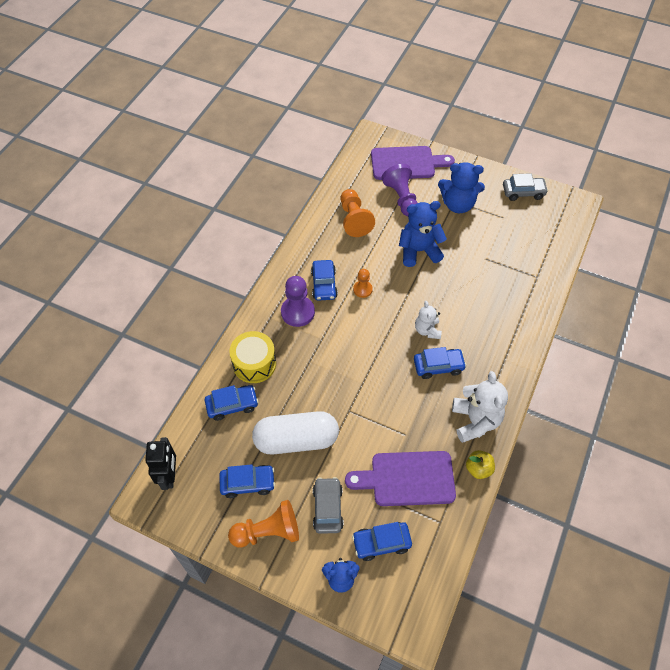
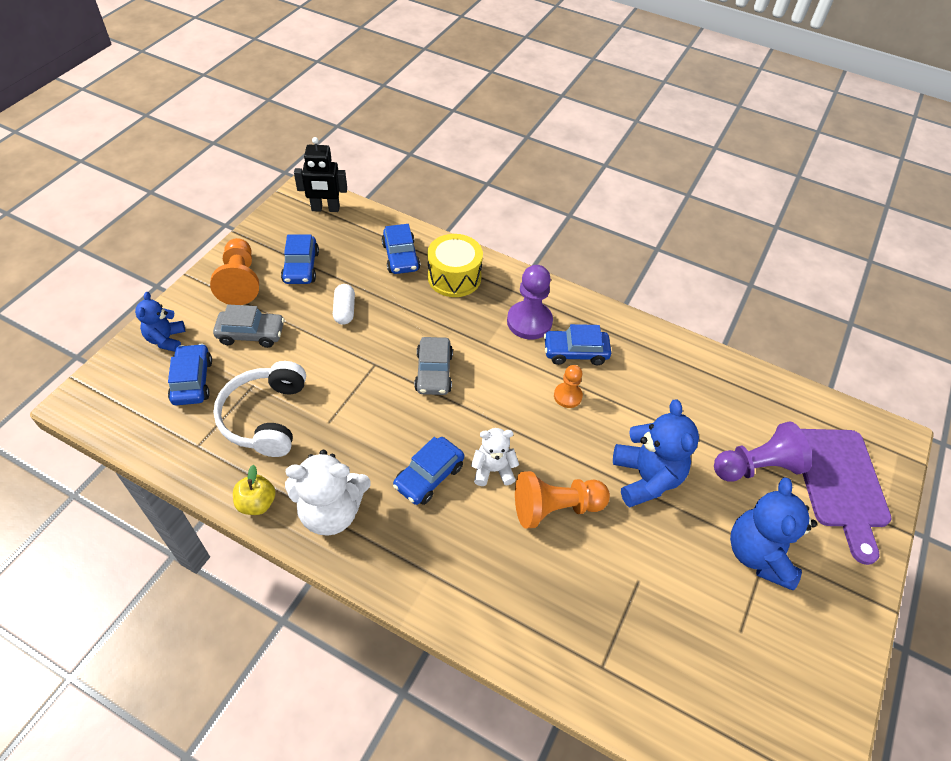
camera: 90 degrees right, 5 degrees down
white capsule [252,411,339,454] -> white capsule [333,284,355,325], size x0.46
orange pawn [341,189,375,237] -> orange pawn moved to [515,471,610,528]
purple cutting board [345,451,456,506] -> white headphones [213,361,306,457]
blue car [414,347,466,379] -> blue car turned 45 degrees clockwise [393,437,464,505]
grey car [503,173,548,201] -> grey car moved to [414,337,453,395]

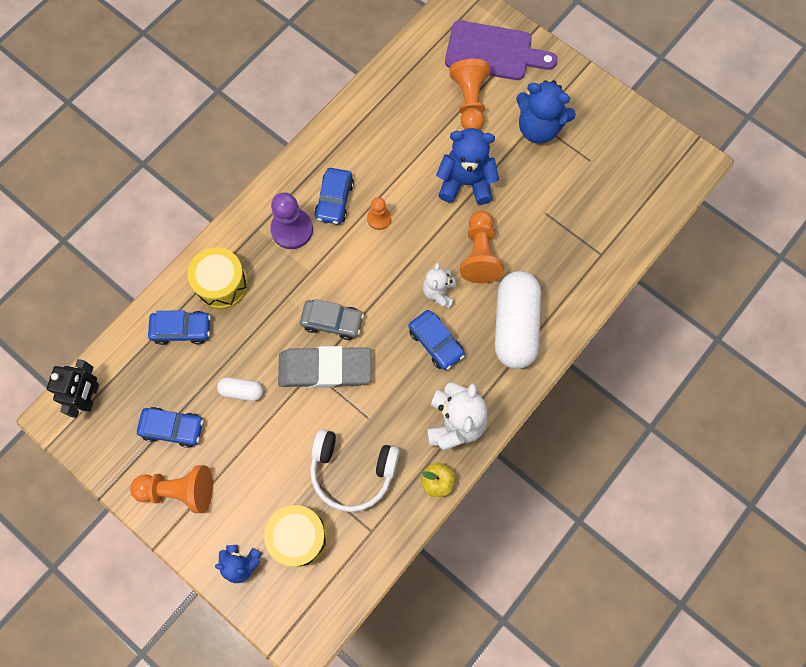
camera: 75 degrees left, 20 degrees up
blue car [168,343,212,405] -> yellow drum [264,505,327,567]
grey car [213,304,285,348] -> none
purple pawn [714,421,812,482] -> orange pawn [450,59,490,130]
none -> grey eraser [278,346,371,388]
none -> white capsule [495,271,541,369]

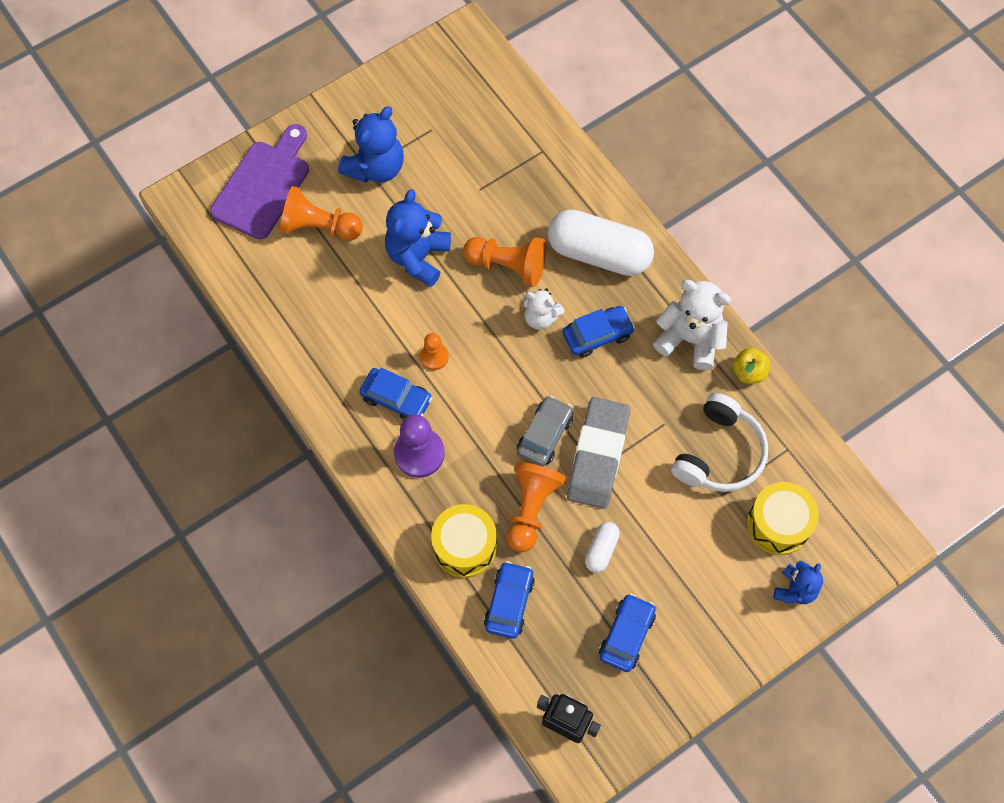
camera: 75 degrees left, 5 degrees down
orange pawn [130,465,213,513] -> orange pawn moved to [506,462,566,552]

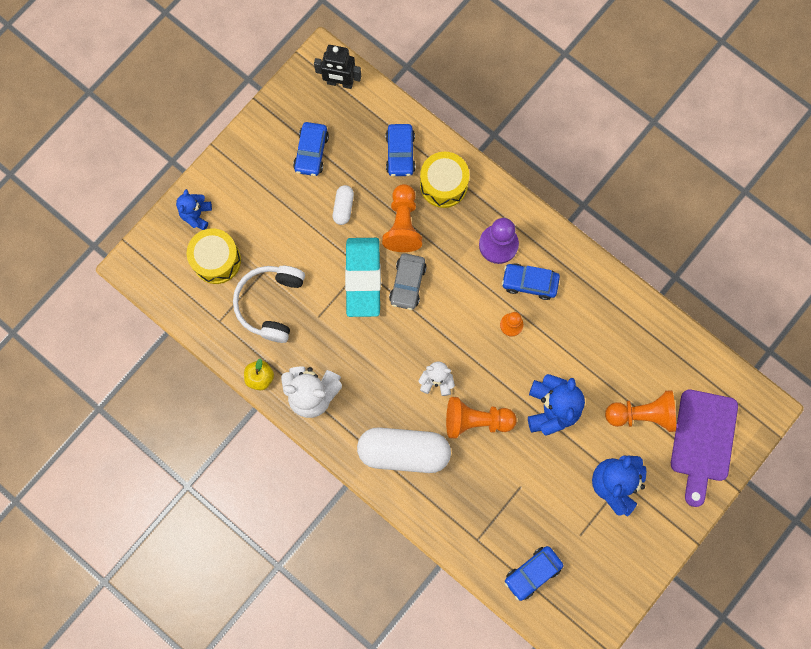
camera: 165 degrees right, 10 degrees up
blue car [562,306,635,358] -> blue car moved to [505,546,563,601]
grey eraser [567,397,630,509] -> turquoise eraser [345,238,381,317]

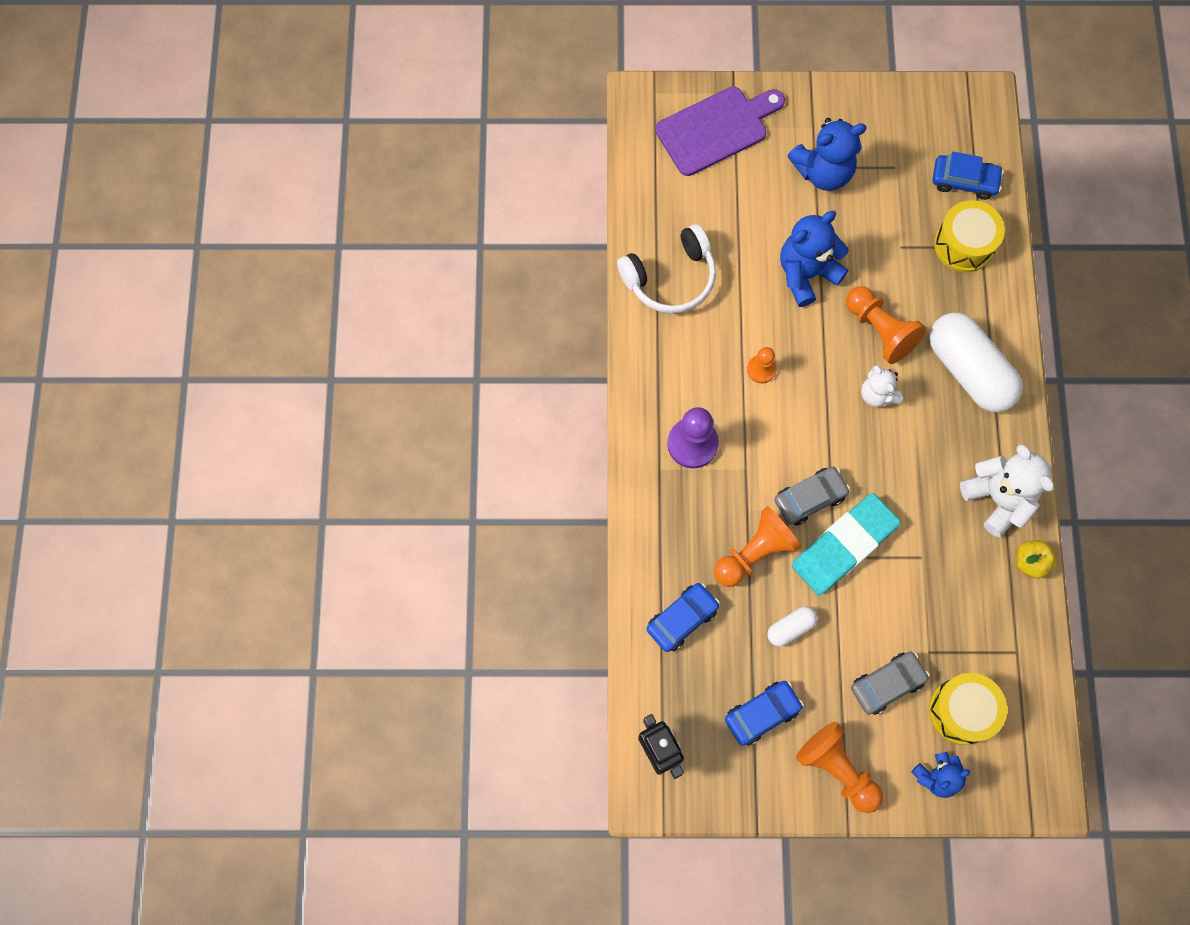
camera: 130 degrees left, 5 degrees down
white headphones [233,266,305,343] -> white headphones moved to [617,224,716,314]
yellow drum [420,152,469,208] -> yellow drum moved to [934,200,1005,272]
blue car [502,263,560,300] -> none
orange pawn [605,390,676,432] -> orange pawn moved to [796,722,883,813]
none -> grey car [851,652,930,715]

